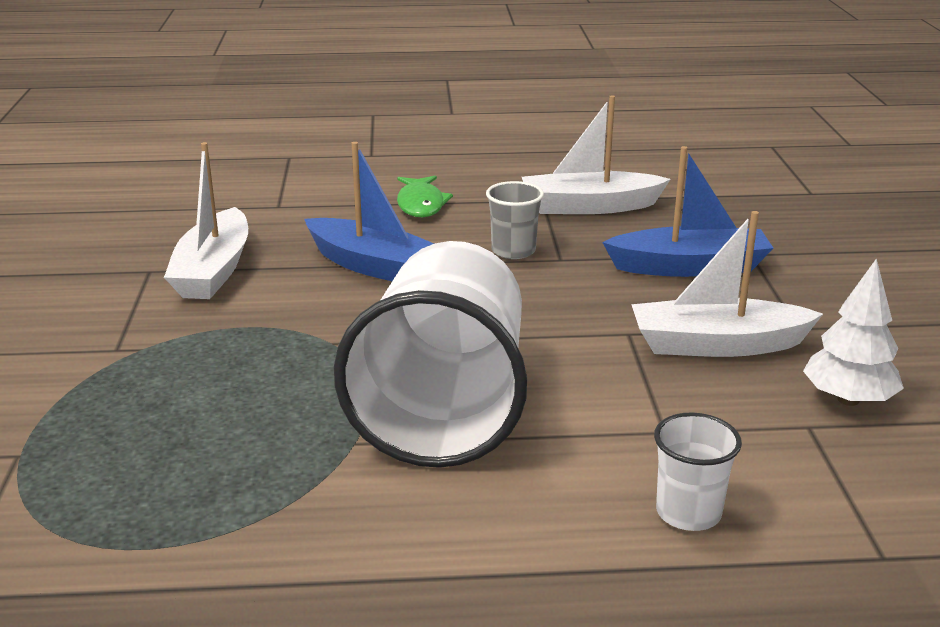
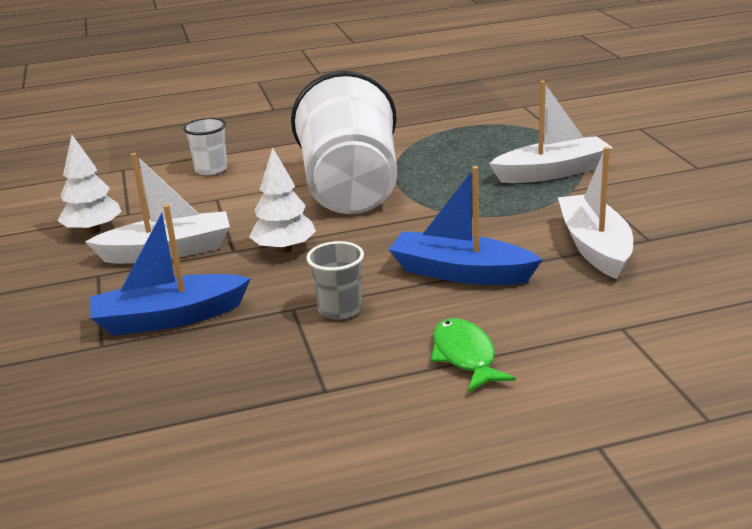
camera: 170 degrees right, 0 degrees up
white boat [522,95,670,214] -> white boat moved to [489,81,613,183]
none -> white tree [249,147,316,253]

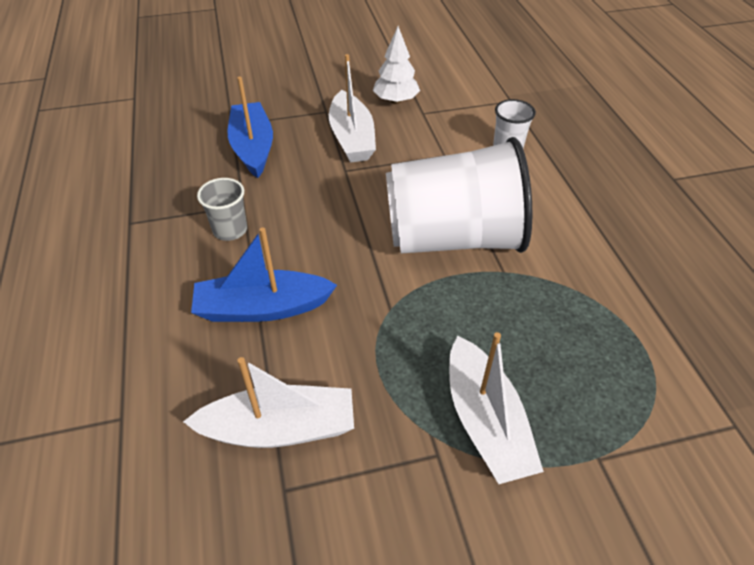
camera: 90 degrees right, 20 degrees up
white tree [249,147,316,253] -> none
blue boat [388,166,543,285] -> blue boat turned 120 degrees counterclockwise [191,227,337,322]
green fish [431,318,516,392] -> none

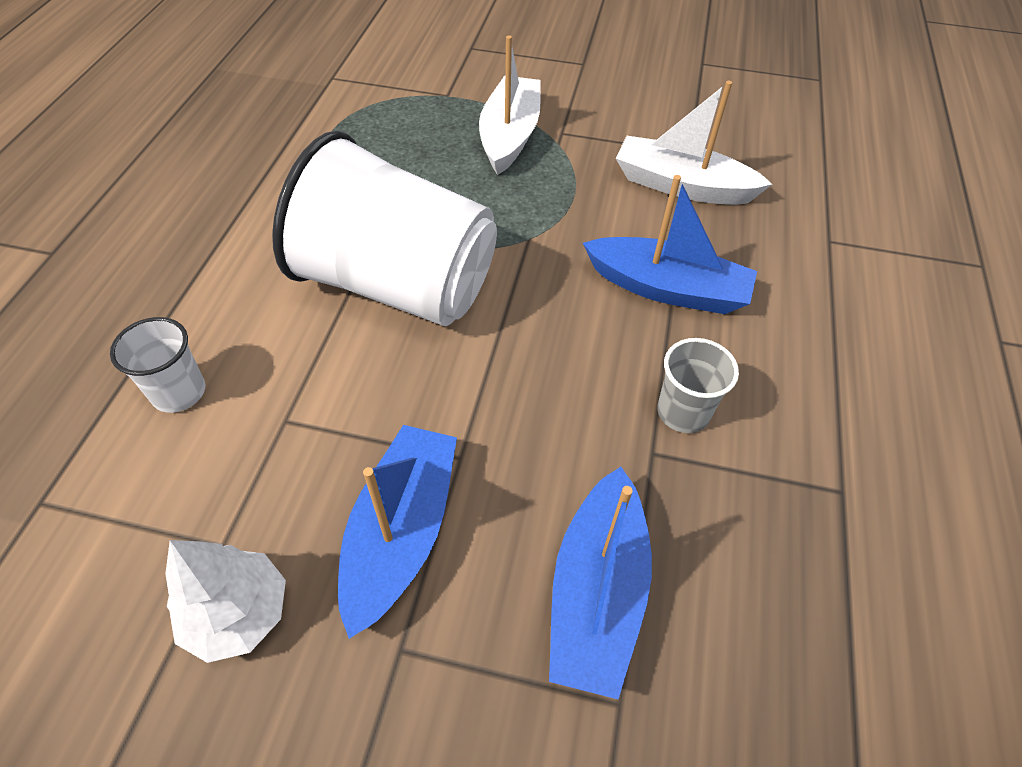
camera: 155 degrees left, 5 degrees up
white boat [329,54,376,163] -> blue boat [338,425,457,639]

